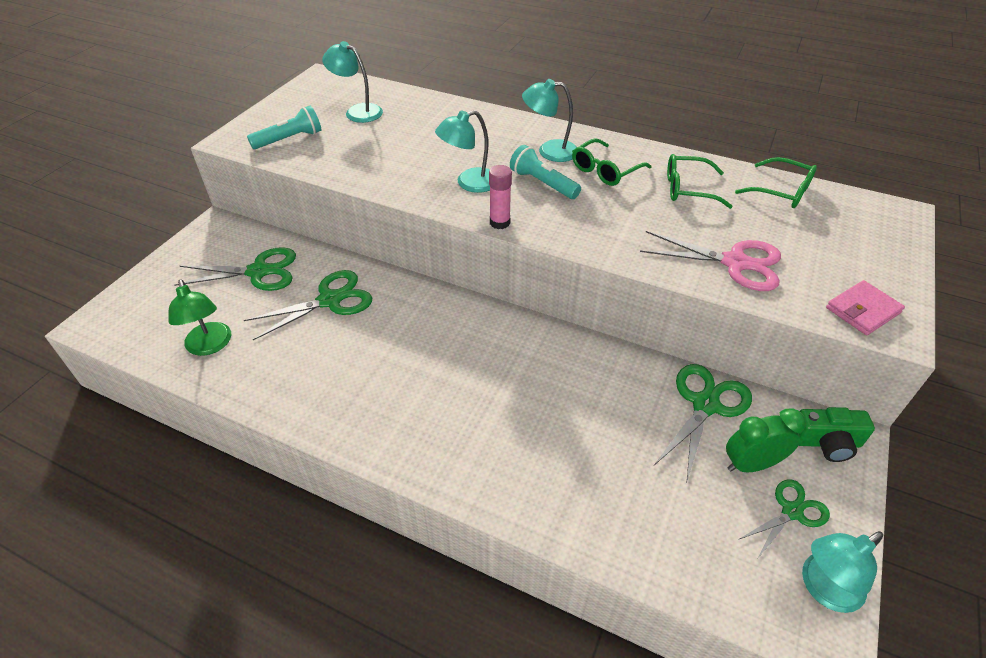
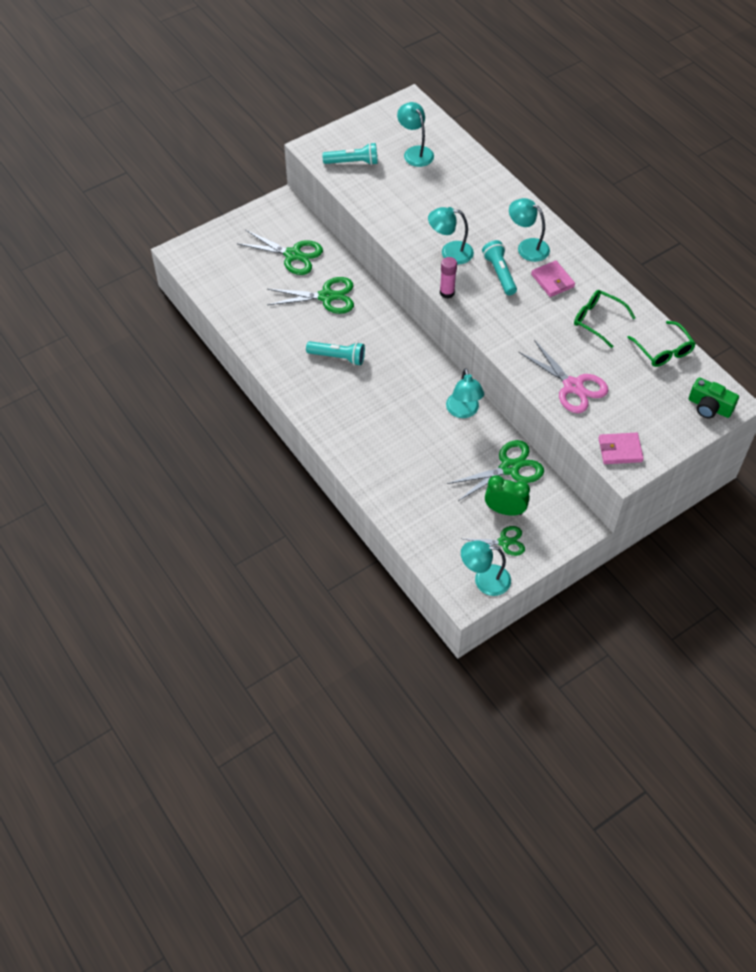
camera: 30 degrees right, 10 degrees up
green lamp [168,279,231,356] -> none
green glasses [572,139,652,186] -> pink wallet [531,260,575,297]
green camera [798,407,875,462] -> green camera moved to [689,377,739,418]
none -> turquoise flashlight [306,341,365,365]
none -> turquoise lamp [446,368,484,418]

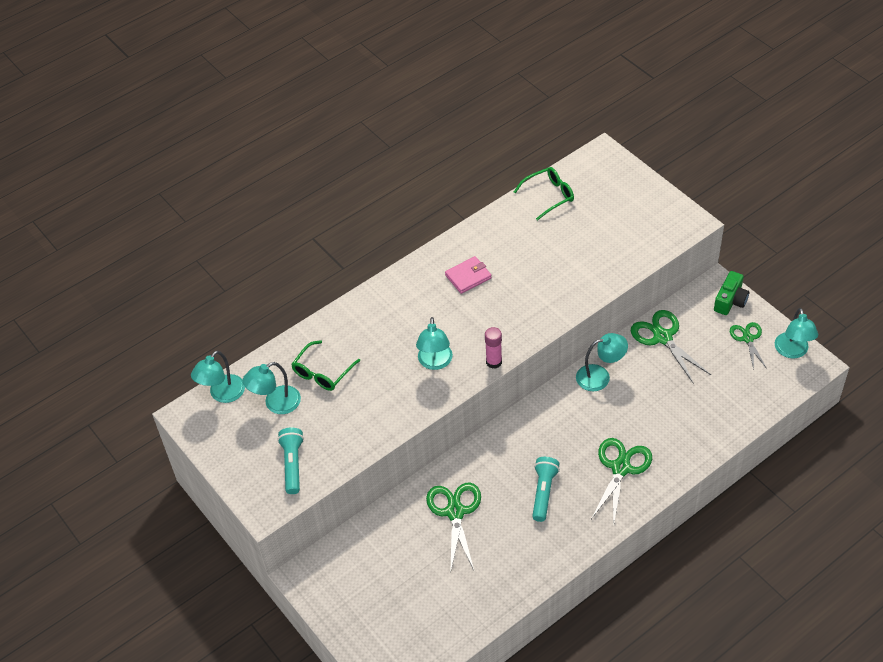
camera: 90 degrees left, 5 degrees down
green scissors [237,230,323,275] -> green scissors moved to [591,438,652,527]
turquoise flashlight [482,240,517,295] -> none
green clock [485,475,530,516] -> none
turquoise lamp [509,198,550,262] -> turquoise lamp moved to [191,351,245,403]
pink scissors [519,340,609,413] -> none
green glasses [574,290,636,348] -> green glasses moved to [291,340,360,391]
pink wallet [598,433,644,464] -> none
green camera [689,377,739,418] -> green camera moved to [714,271,749,315]

